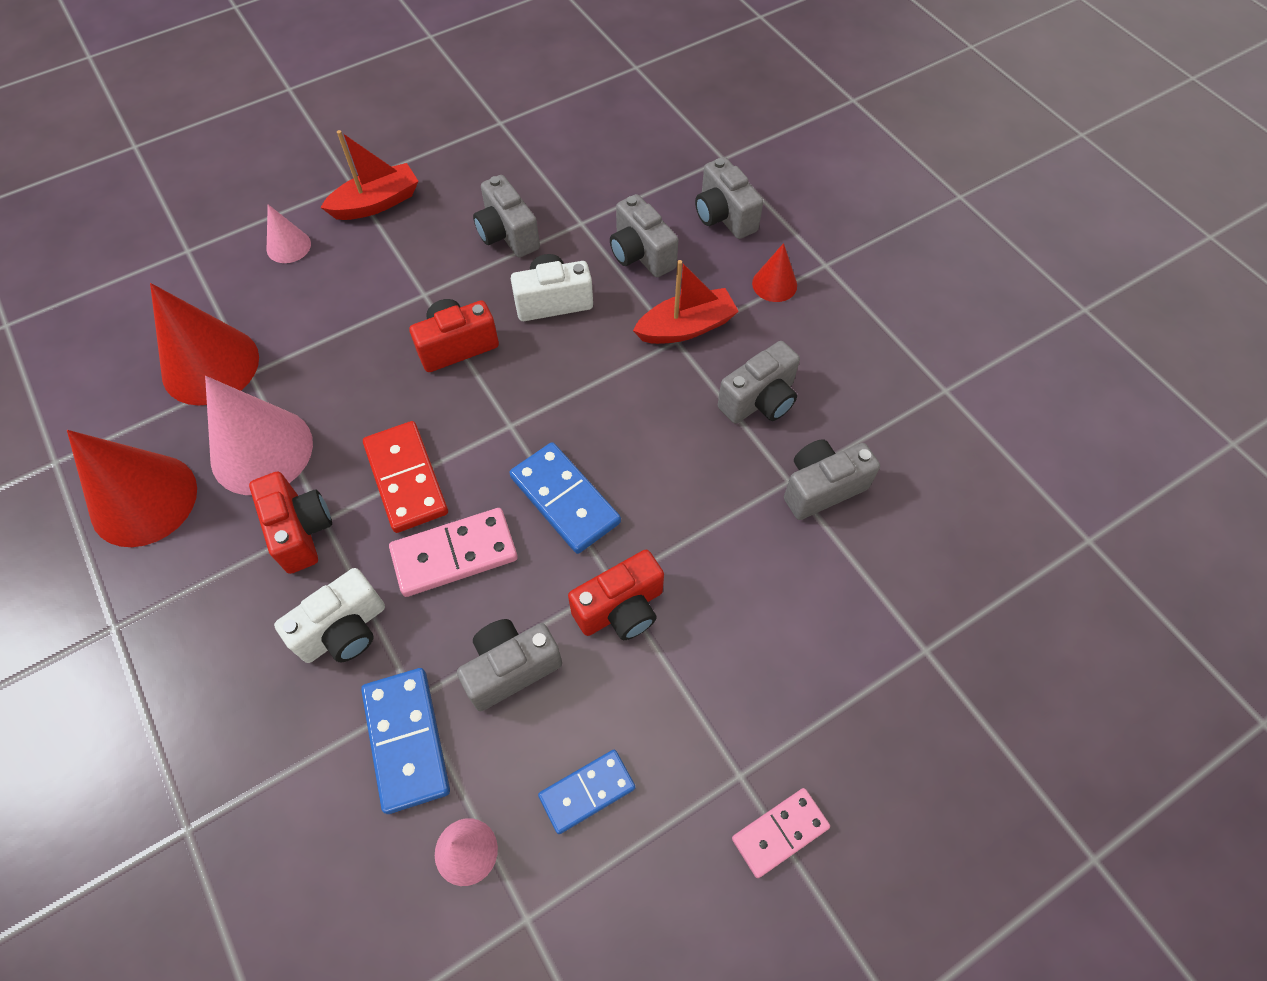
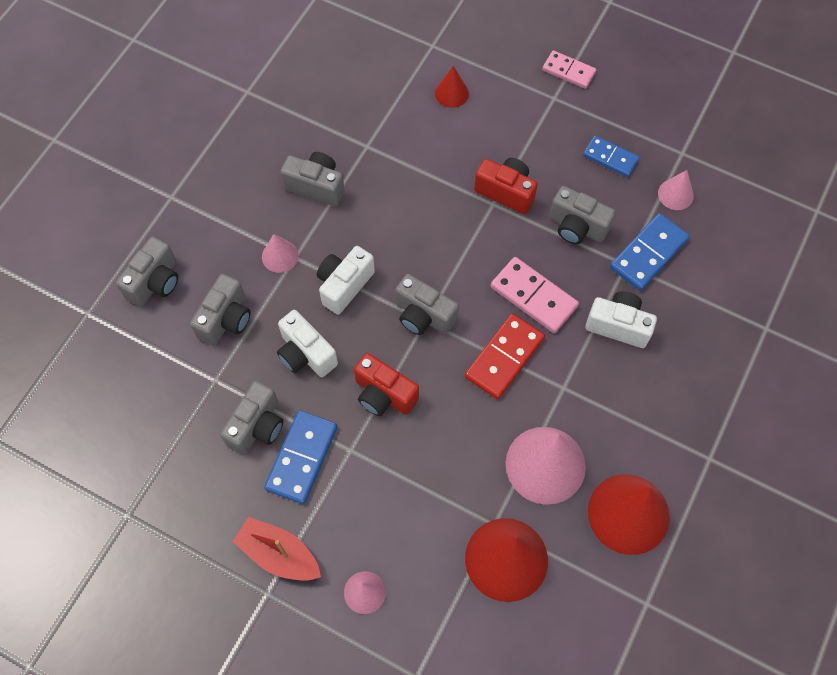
camera: 120 degrees left, 5 degrees up
red camera [249,472,332,574] -> none
blue domino [509,442,621,554] -> blue domino moved to [264,410,337,504]
red boat [633,260,739,344] -> pink cone [262,234,299,273]
red cone [752,243,797,302] -> red cone moved to [435,66,469,108]
grey camera [784,439,880,520] -> grey camera moved to [395,274,459,335]
none -> white camera [317,246,375,315]

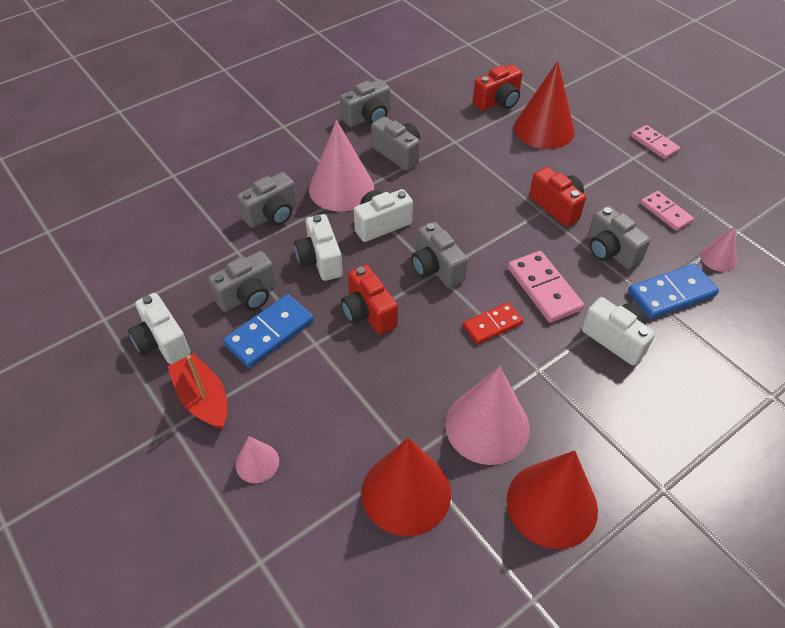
camera: 25 degrees right, 15 degrees down
grey camera [116,236,178,307] -> grey camera moved to [340,79,390,127]
pink cone [262,234,299,273] -> pink cone [309,120,374,211], size x2.00
red cone [435,66,469,108] -> red cone [514,61,575,149], size x2.00
red domino [465,313,545,399] -> red domino [463,302,523,344], size x0.66
blue domino [583,136,640,177] -> pink domino [641,191,694,231]
none -> white camera [128,293,190,364]
none -> red camera [473,64,522,111]

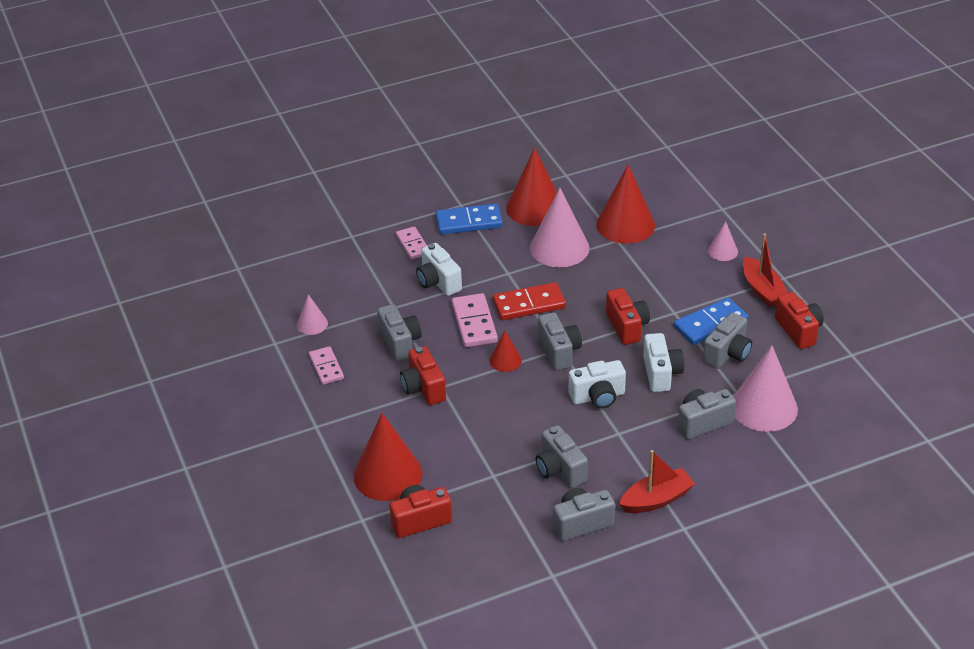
camera: 165 degrees left, 10 degrees down
white camera [128,293,190,364] -> red camera [775,292,824,349]
grey camera [208,251,276,312] -> grey camera turned 150 degrees clockwise [703,312,752,369]
pink cone [309,120,374,211] -> pink cone moved to [733,345,798,432]
red domino [463,302,523,344] -> red domino [493,282,566,320], size x1.51
blue domino [628,264,719,319] -> blue domino moved to [435,204,503,235]
pink domino [631,125,680,159] -> pink domino moved to [396,227,427,259]
none -> red cone [490,331,522,372]
none -> red boat [619,450,695,513]

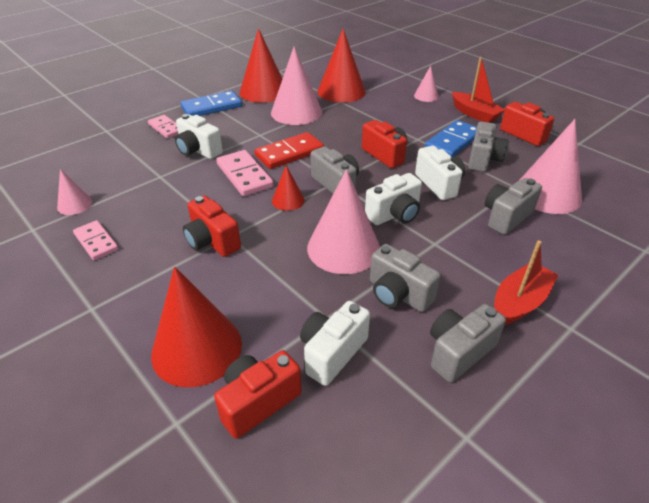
camera: 20 degrees left, 0 degrees up
grey camera [377,304,422,361] -> none
none -> white camera [300,301,370,386]
none -> pink cone [307,169,380,274]

